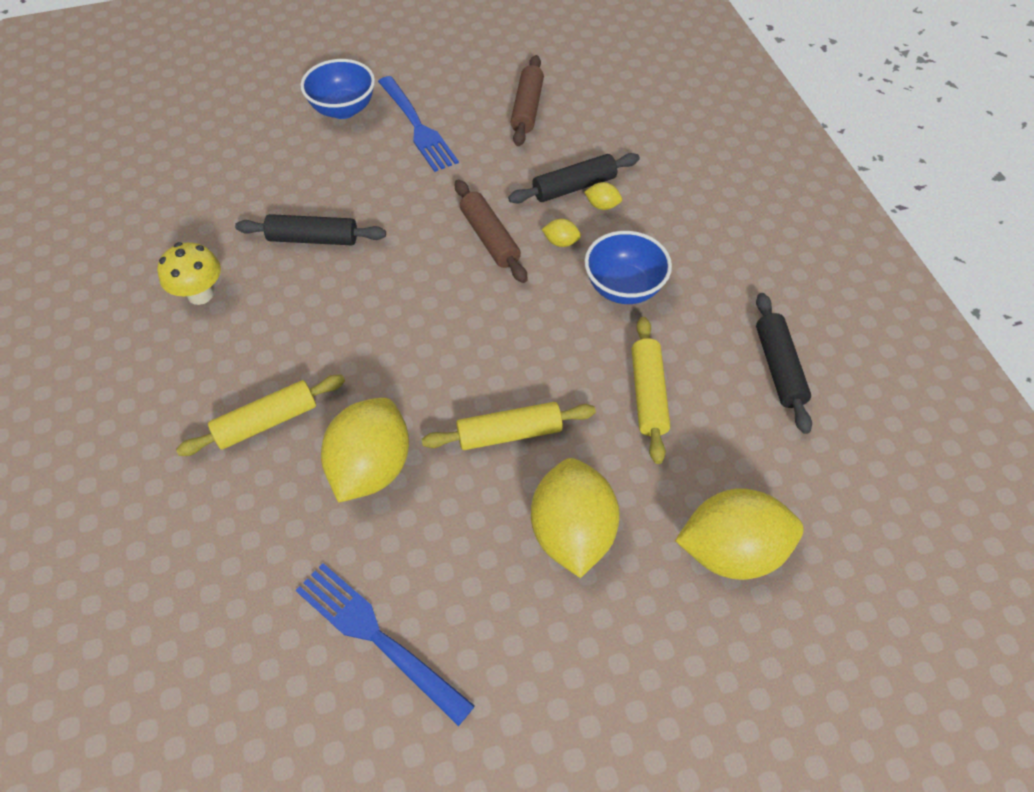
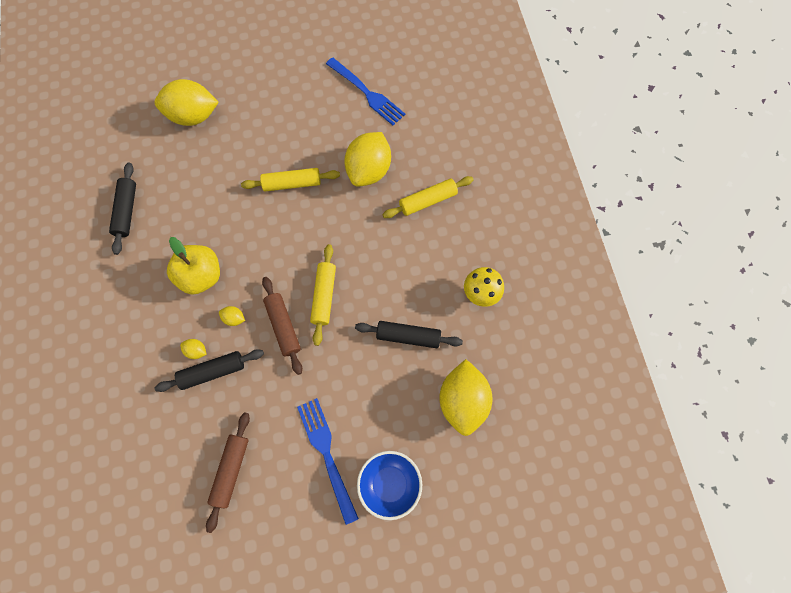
camera: 175 degrees left, 15 degrees up
yellow lemon [531,458,620,578] -> yellow lemon moved to [439,359,493,436]
blue bowl [584,231,672,304] -> yellow apple [167,237,220,295]
yellow rolling pin [632,317,670,464] -> yellow rolling pin moved to [310,244,336,346]

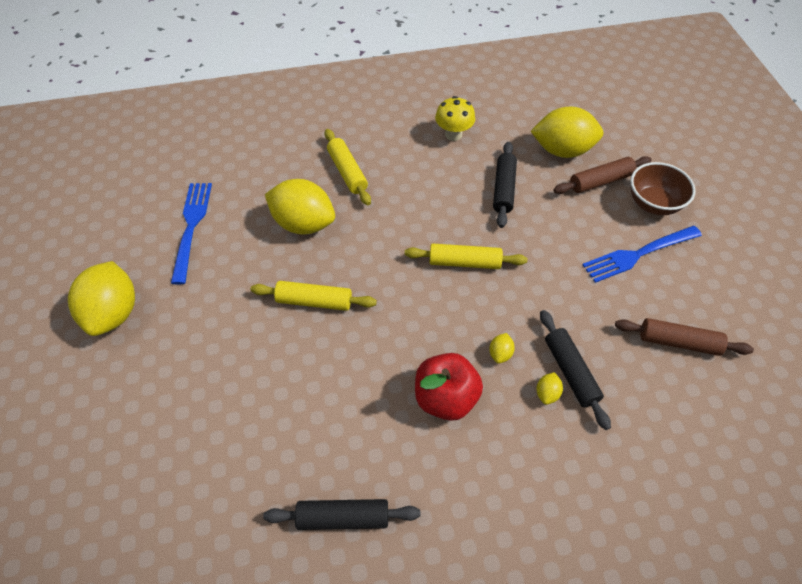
camera: 90 degrees left, 15 degrees down
yellow lemon [155,79,219,126] -> yellow lemon moved to [68,261,135,336]
yellow apple [167,237,220,295] -> red apple [415,353,483,421]
yellow rolling pin [241,168,340,192] -> yellow rolling pin turned 75 degrees counterclockwise [250,281,377,311]
brown rolling pin [262,277,302,375] -> brown rolling pin moved to [553,156,652,194]
blue fork [326,57,405,125] -> blue fork turned 45 degrees counterclockwise [171,183,212,284]
blue bowl [357,451,422,520] -> brown bowl [630,162,696,215]

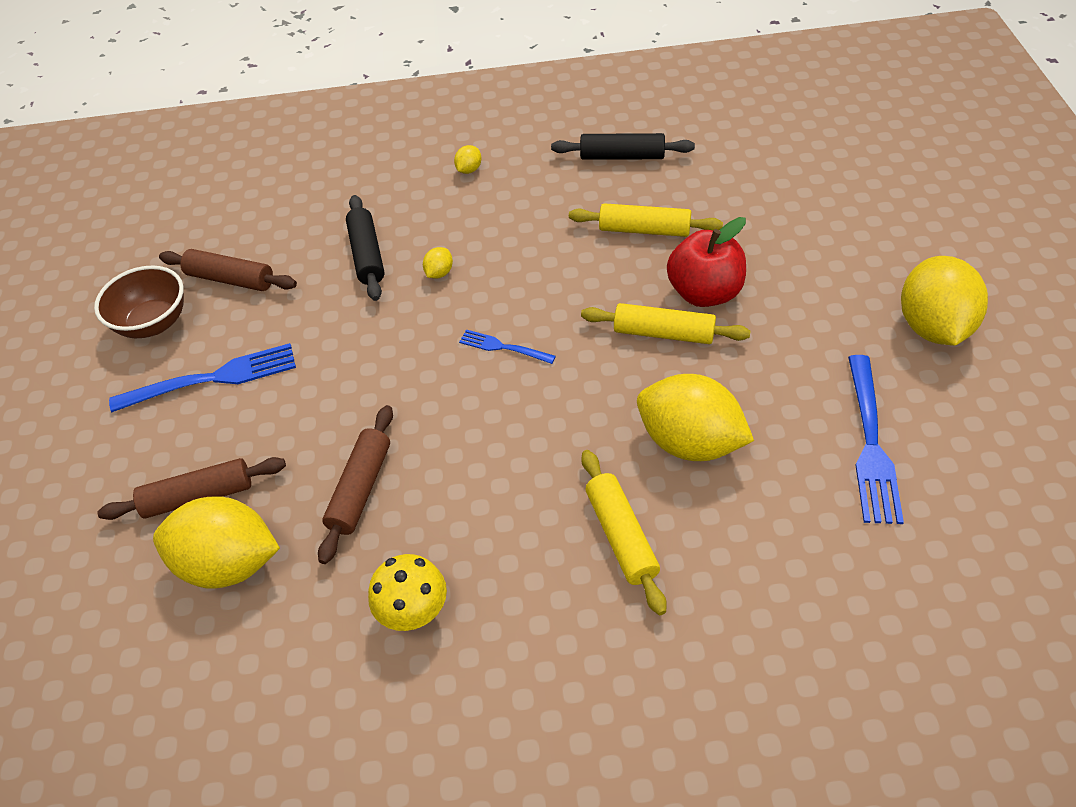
camera: 170 degrees left, 5 degrees down
yellow rolling pin [405,244,527,269] -> yellow rolling pin moved to [569,203,723,237]
red apple [415,353,483,421] -> red apple moved to [667,217,746,307]
black rolling pin [493,142,517,228] -> brown rolling pin [318,405,393,564]
yellow lemon [536,372,563,405] -> yellow lemon moved to [454,145,482,174]
brown bowl [630,162,696,215] -> brown bowl moved to [94,266,184,338]
none -> blue fork [459,329,556,364]

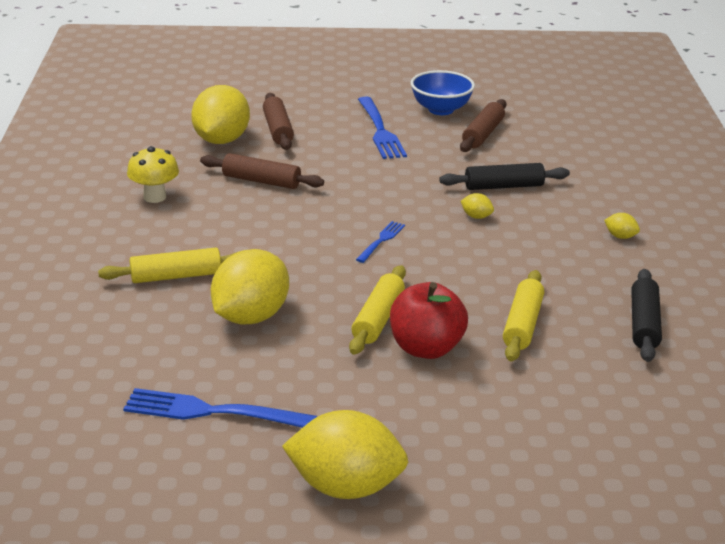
camera: 90 degrees right, 20 degrees down
brown bowl [94,266,184,338] -> blue bowl [411,70,475,115]

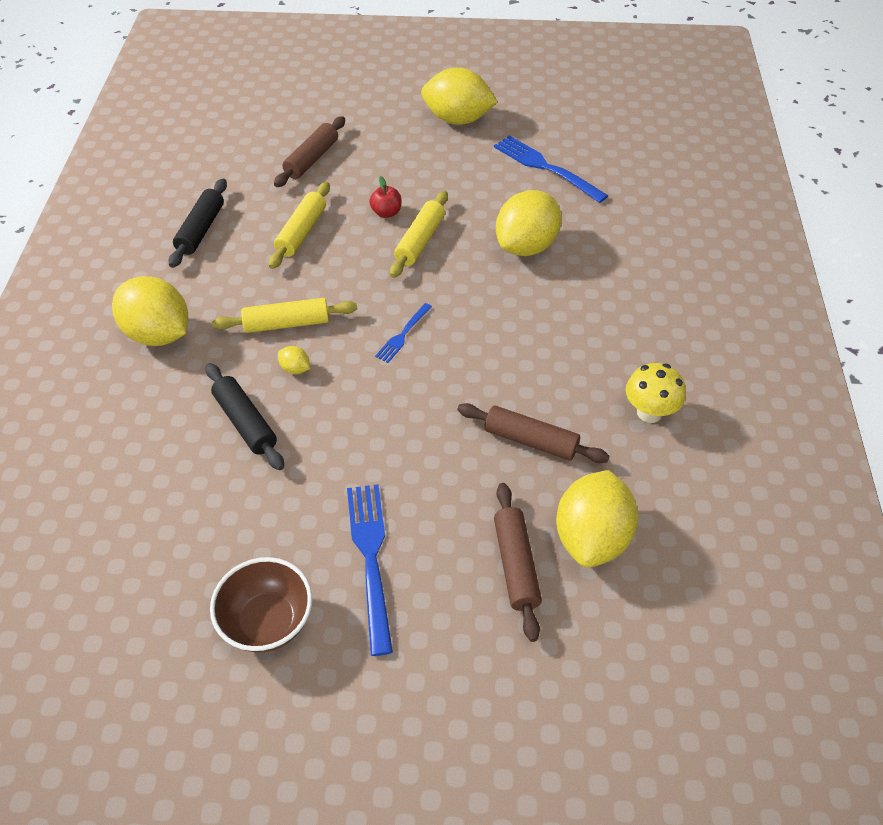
camera: 175 degrees left, 20 degrees up
yellow rolling pin [98,248,237,283] -> yellow rolling pin moved to [212,298,357,333]
blue fork [123,388,317,428] -> blue fork turned 150 degrees counterclockwise [494,135,608,203]
red apple [390,282,468,359] -> red apple [369,176,401,218], size x0.52
blue bowl [411,70,475,115] -> brown bowl [210,557,312,653]
black rolling pin [439,163,570,190] -> black rolling pin turned 60 degrees clockwise [206,363,284,470]
brown rolling pin [460,99,507,152] -> brown rolling pin moved to [274,116,345,187]
yellow lemon [604,213,640,239] -> yellow lemon [112,276,188,346], size x2.48

